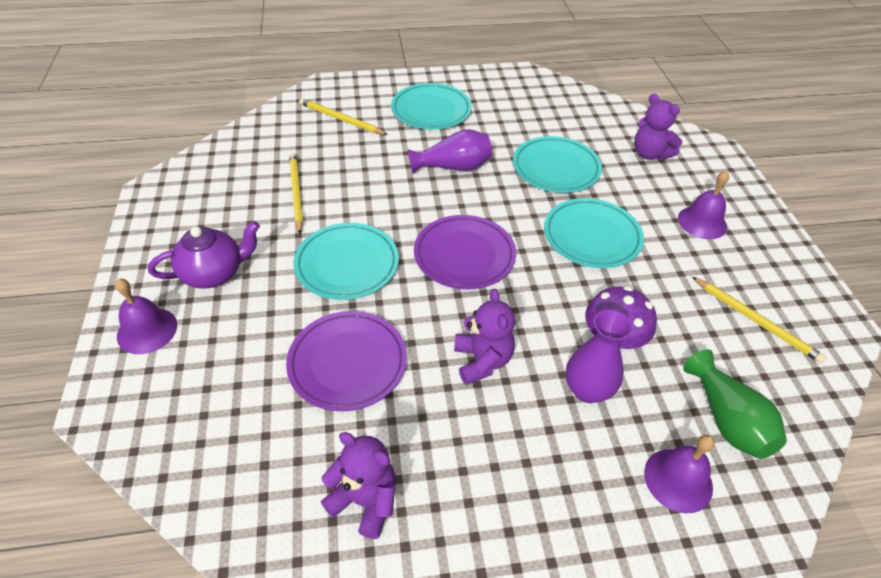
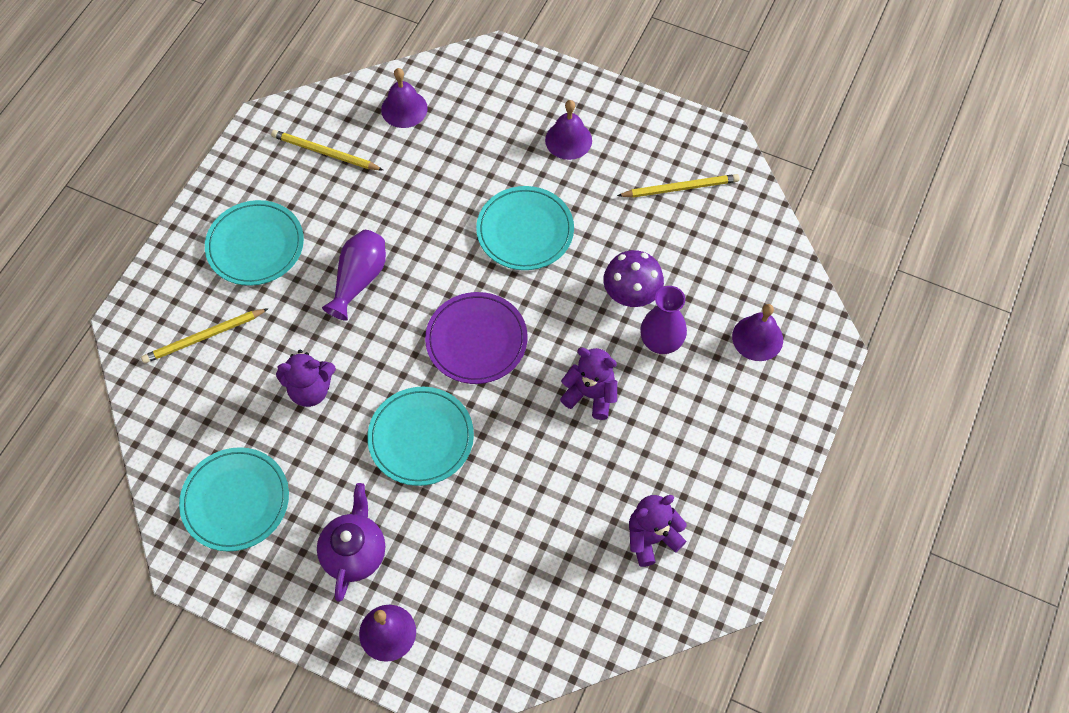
camera: 55 degrees left, 15 degrees up
purple plate [286,311,407,411] -> none
yellow pencil [289,152,303,234] -> yellow pencil moved to [271,130,383,170]
turquoise plate [513,136,602,193] -> turquoise plate moved to [179,447,289,552]
purple teddy bear [634,94,682,161] -> purple teddy bear moved to [276,350,336,407]
green vase [683,349,787,459] -> none
none -> purple bell [381,68,428,128]

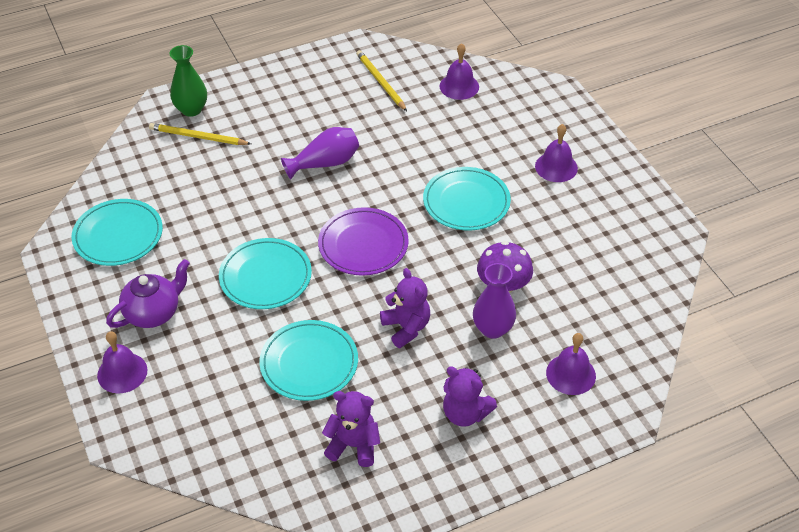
camera: 40 degrees right, 15 degrees down
turquoise plate [205,200,304,286] -> turquoise plate moved to [259,320,358,401]
purple teddy bear [276,350,336,407] -> purple teddy bear moved to [443,366,497,427]
yellow pencil [617,174,740,198] -> none
none -> green vase [169,45,207,117]

